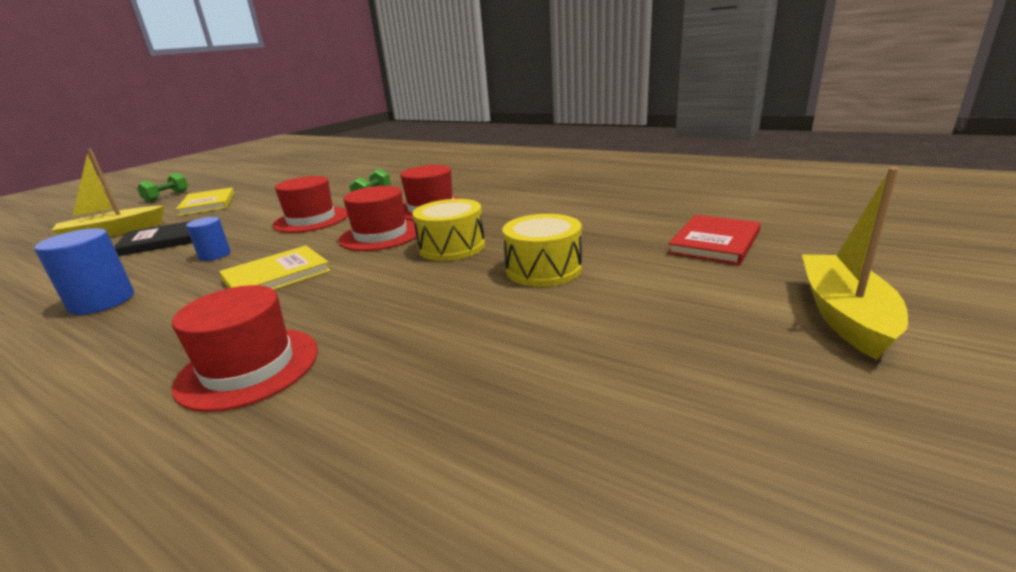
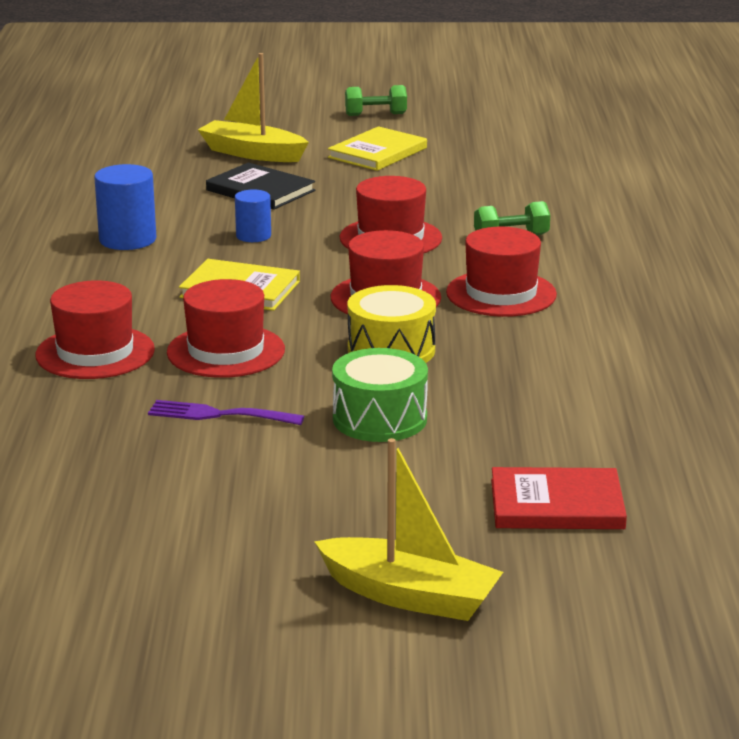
camera: 55 degrees right, 0 degrees up
yellow drum [502,214,582,287] -> green drum [332,348,428,442]
yellow boat [802,167,908,360] -> yellow boat turned 45 degrees clockwise [314,438,503,621]
none -> purple fork [148,400,304,425]
none -> red hat [167,279,285,378]

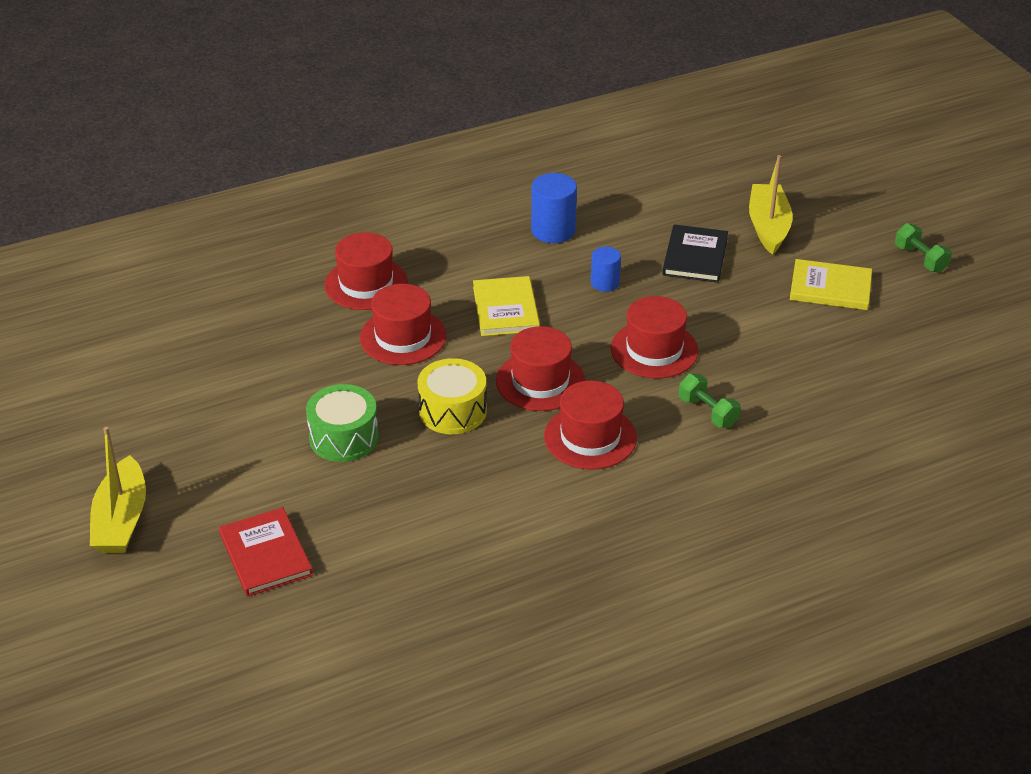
camera: 65 degrees right, 15 degrees up
purple fork [148,400,304,425] -> none

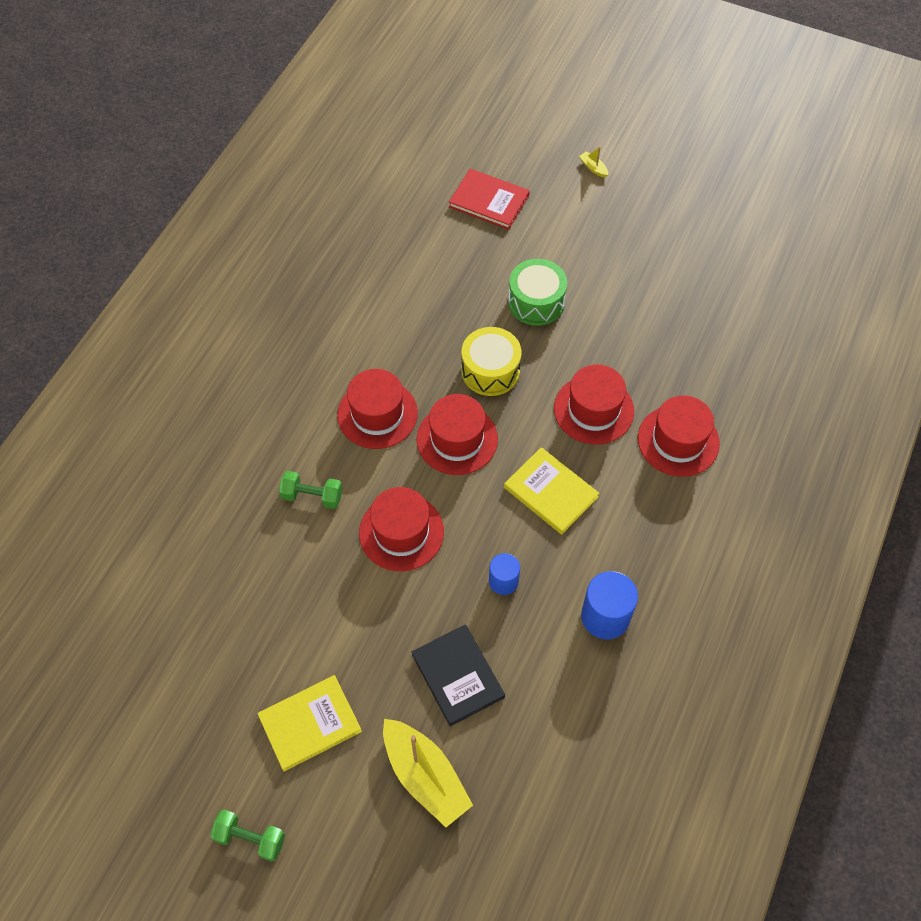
camera: 140 degrees right, 20 degrees up
yellow boat [90,427,146,553] -> yellow boat [579,146,608,178], size x0.40

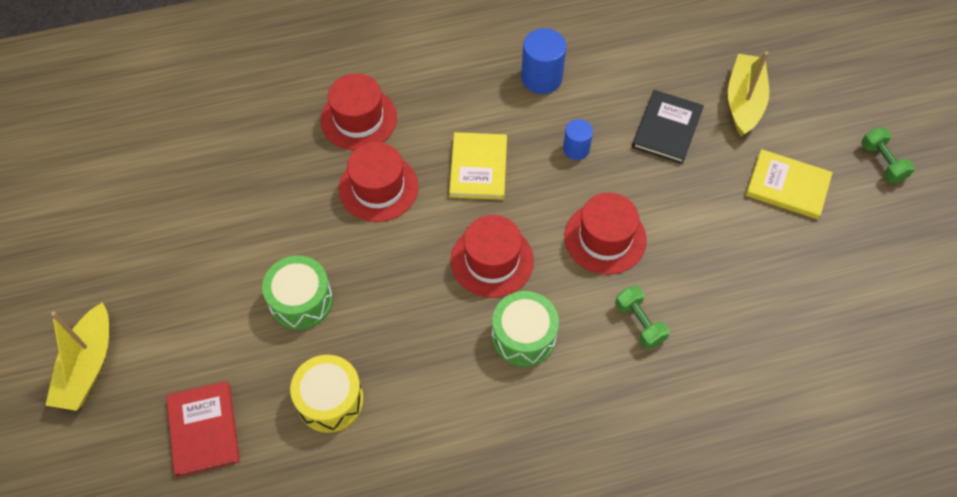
camera: 130 degrees left, 0 degrees up
red hat [337,369,418,449] -> green drum [492,291,559,367]
yellow drum [461,327,521,396] -> yellow drum moved to [290,355,364,433]
yellow boat [579,146,608,178] -> yellow boat [45,302,109,411], size x2.47

